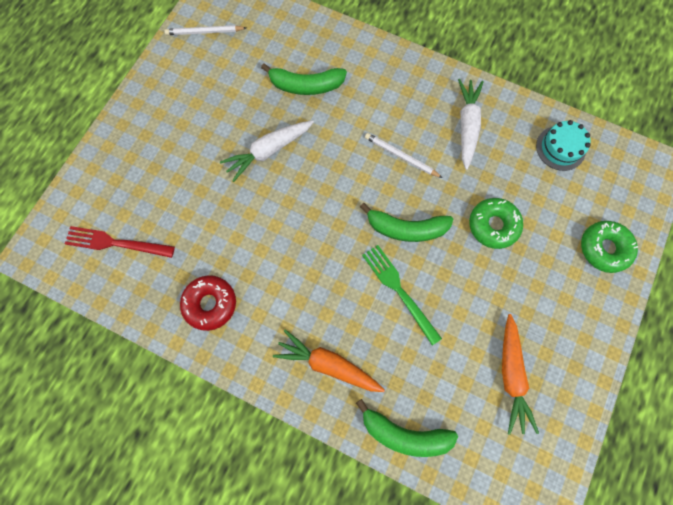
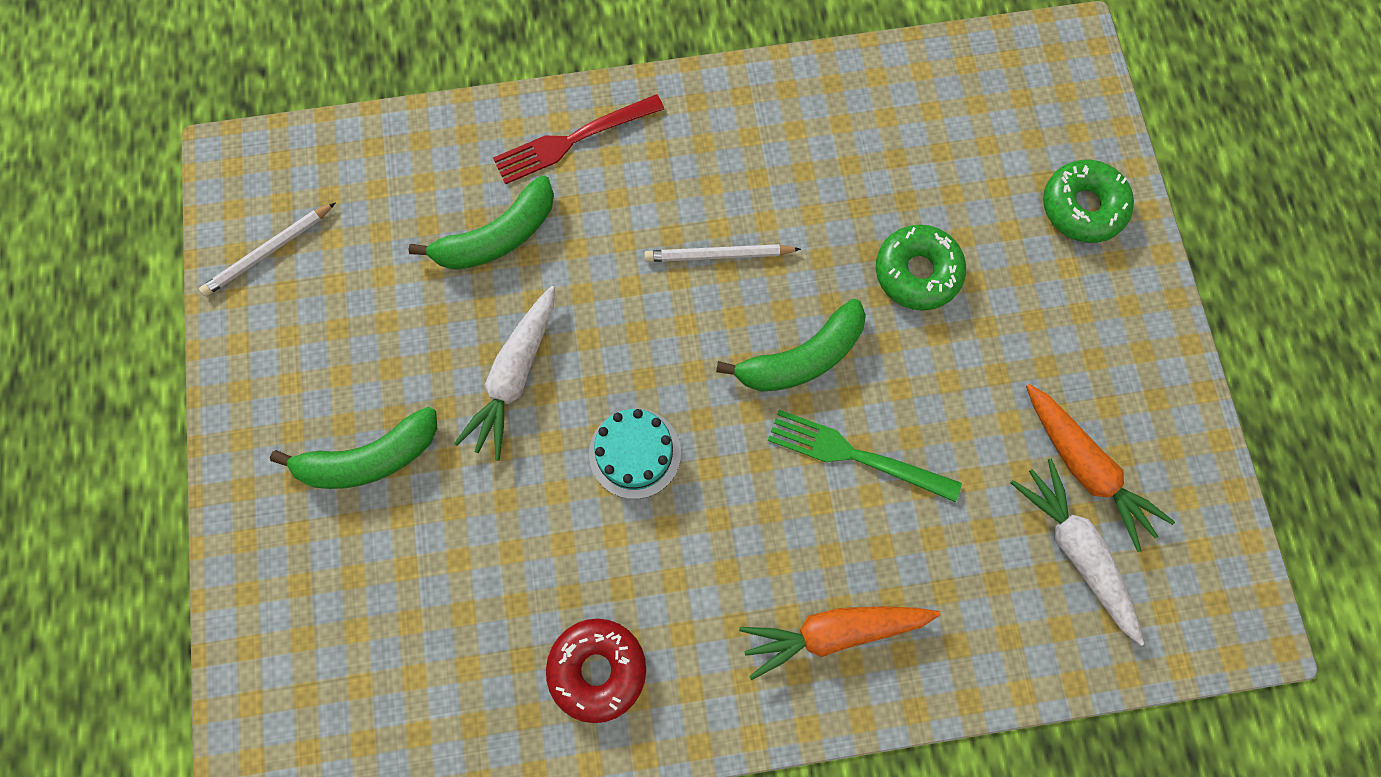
camera: 35 degrees left, 0 degrees up
red fork [65,226,175,258] -> red fork moved to [493,94,664,184]
green banana [356,399,458,457] -> green banana moved to [270,407,437,489]
white carrot [458,79,484,170] -> white carrot moved to [1011,459,1144,646]
turquoise cake [536,120,591,171] -> turquoise cake moved to [589,408,681,499]

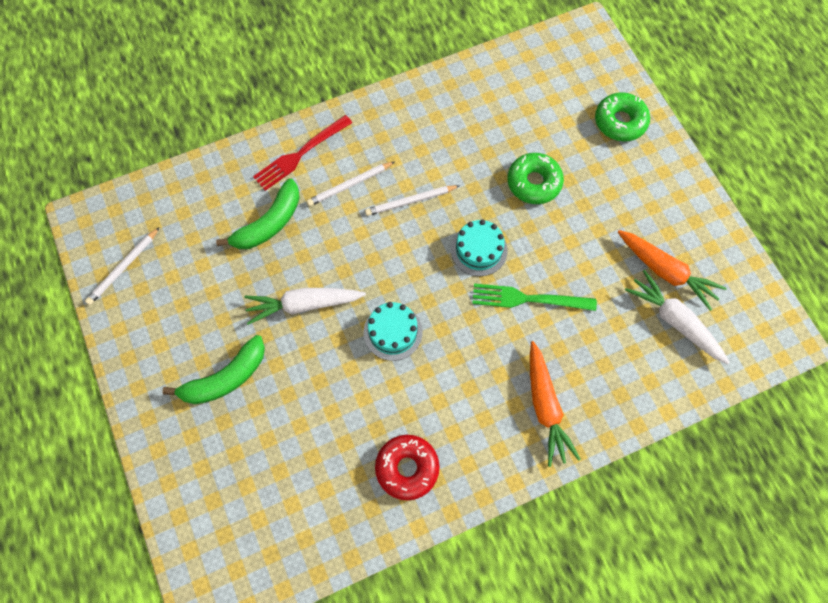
camera: 15 degrees left, 5 degrees down
white carrot [454,286,555,461] -> white carrot turned 75 degrees clockwise [245,288,366,325]
green banana [716,299,866,392] -> turquoise cake [451,219,507,276]
orange carrot [739,606,940,680] -> orange carrot turned 75 degrees counterclockwise [530,341,581,467]
none -> white pencil [307,162,394,206]

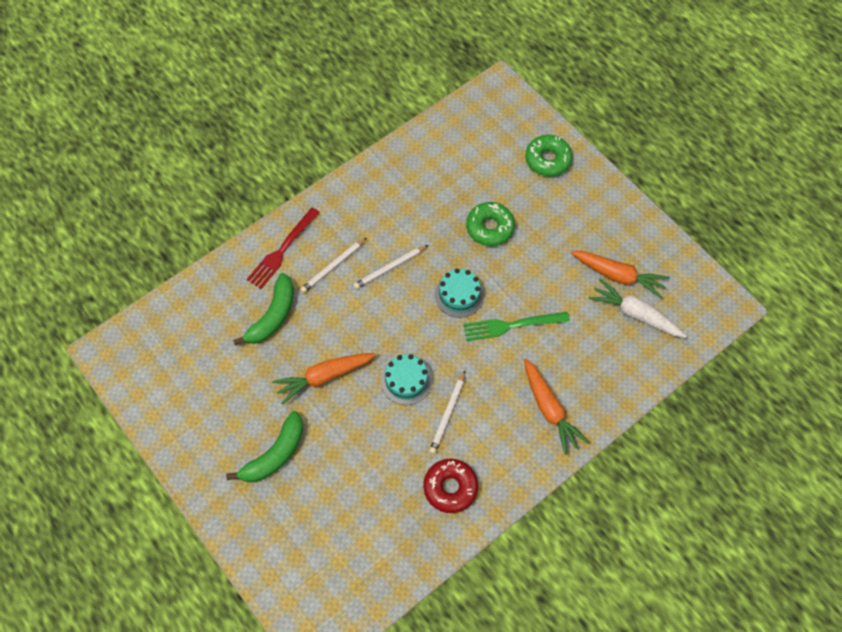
camera: 15 degrees left, 5 degrees down
white pencil [85,227,160,305] -> white pencil moved to [429,371,465,454]
white carrot [245,288,366,325] -> orange carrot [272,353,376,405]

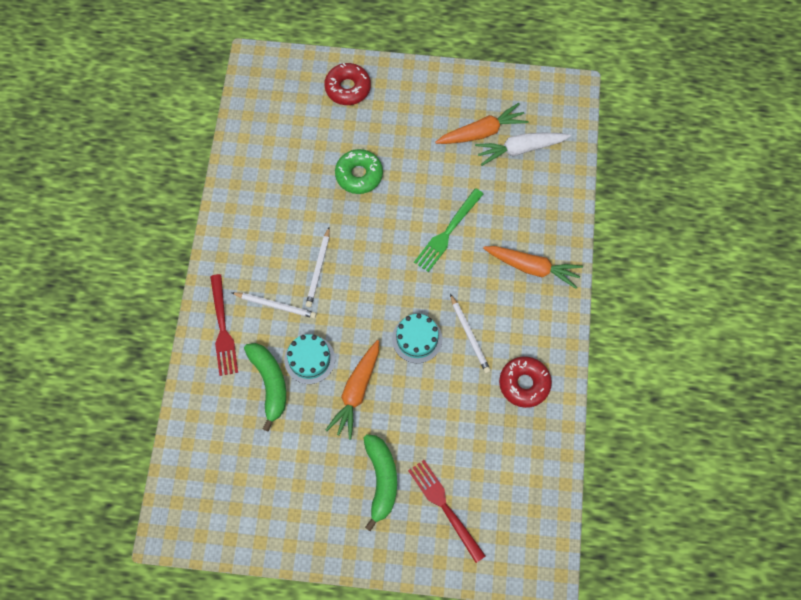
camera: 45 degrees left, 5 degrees up
white pencil [300,238,367,293] -> white pencil turned 75 degrees counterclockwise [232,292,316,318]
turquoise cake [435,268,484,318] -> turquoise cake moved to [284,334,335,384]
green donut [525,135,573,177] -> red donut [324,63,371,105]
none -> red fork [408,460,486,563]

